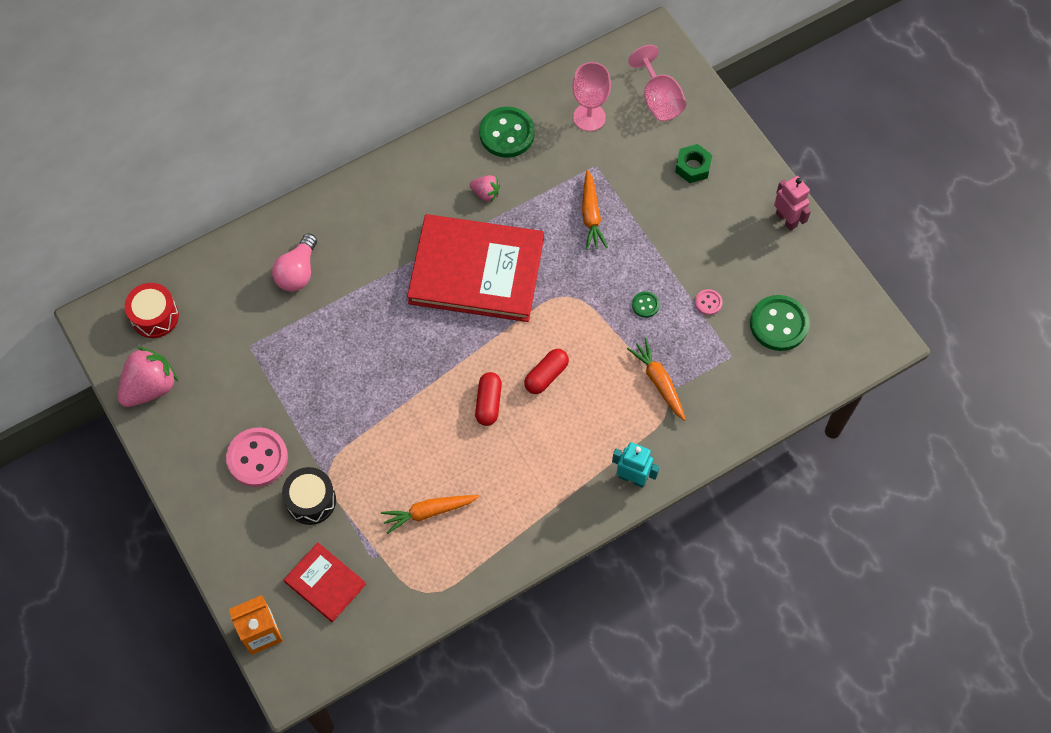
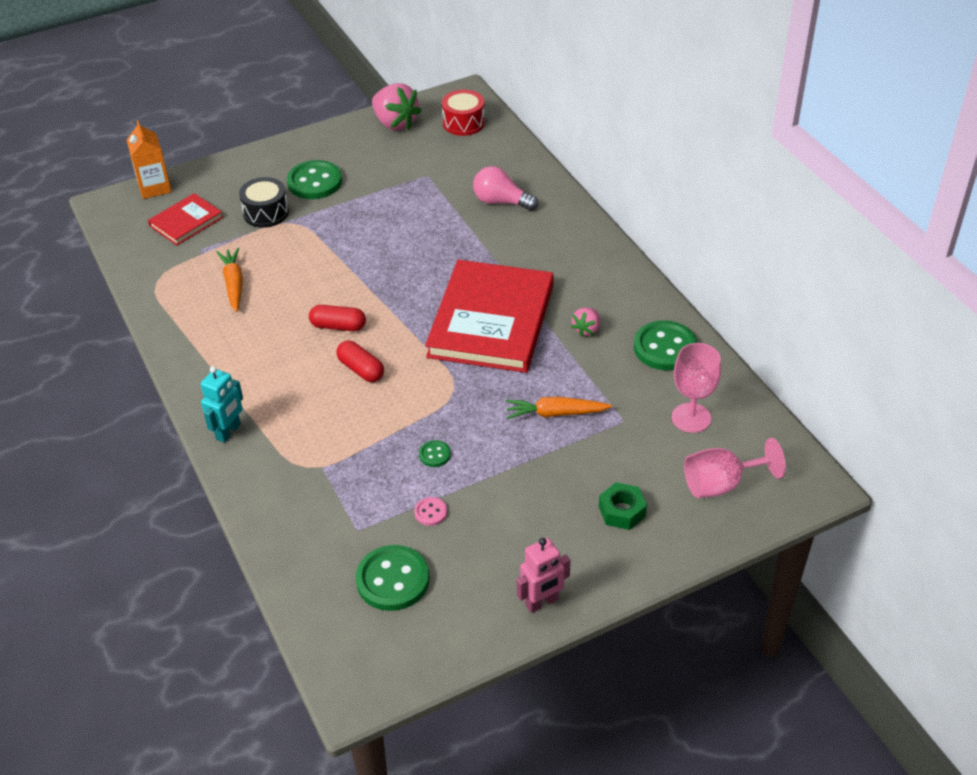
camera: 95 degrees right, 20 degrees down
pink button [226,427,288,487] -> green button [287,160,342,199]
orange carrot [627,338,686,421] -> none

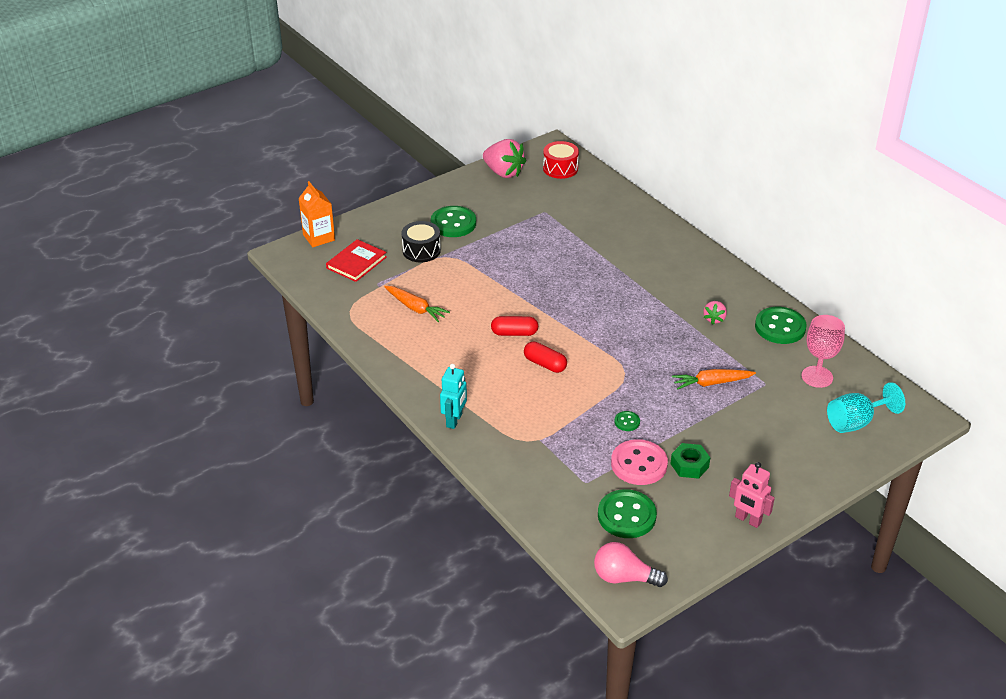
camera: 10 degrees left, 5 degrees down
orange carrot [217,248,243,312] -> orange carrot turned 150 degrees clockwise [384,286,450,322]
pink button [414,497,447,526] -> pink button [611,439,668,485], size x2.12
red book [425,260,554,373] -> none
pink light bulb [473,166,538,211] -> pink light bulb moved to [594,542,668,587]
pink robot [517,538,571,613] -> pink robot turned 75 degrees clockwise [729,462,775,528]
green nut [599,482,647,530] -> green nut moved to [670,443,710,479]
pink goblet [684,438,786,498] -> turquoise goblet [827,382,905,433]

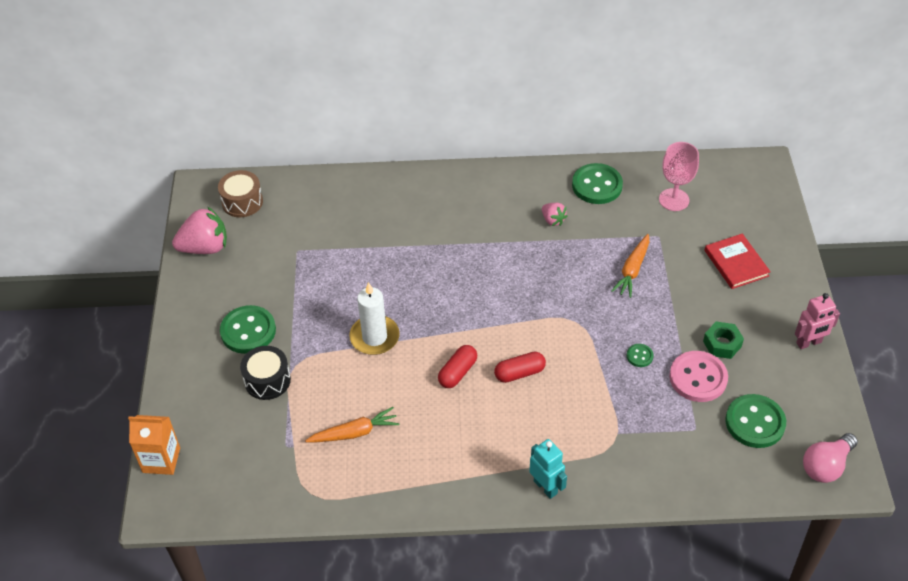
camera: 55 degrees left, 10 degrees up
red book [326,239,387,282] -> red book moved to [704,233,771,289]
red drum [543,141,579,179] -> brown drum [218,170,263,217]
turquoise goblet [827,382,905,433] -> none
none -> white candle [349,282,400,355]

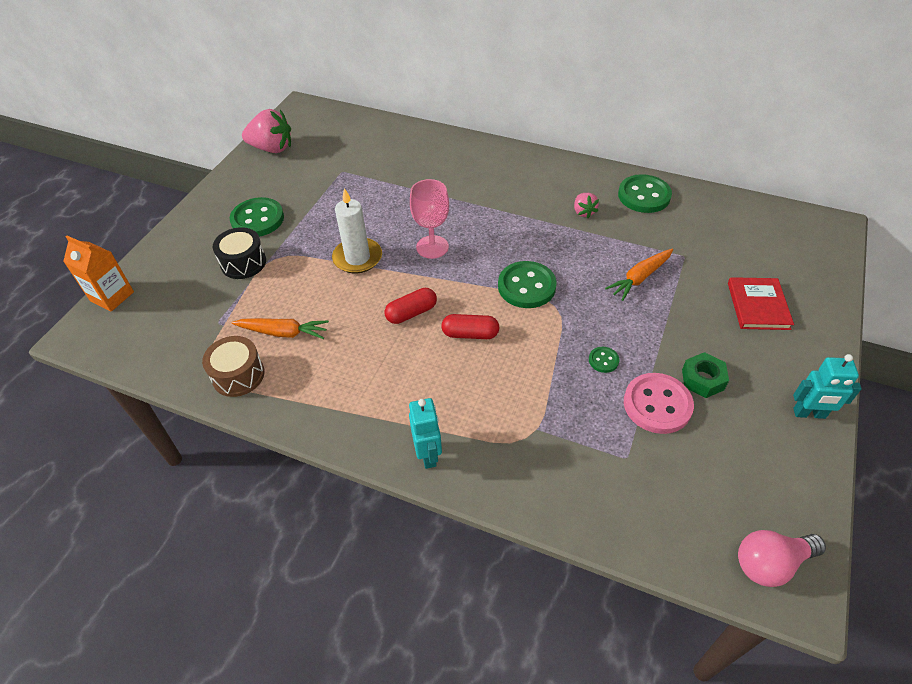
camera: 25 degrees right, 0 degrees up
brown drum [218,170,263,217] -> brown drum moved to [202,336,265,397]
pink goblet [659,142,699,211] -> pink goblet moved to [410,179,449,259]
green button [725,394,786,448] -> green button moved to [498,261,557,308]
pink robot [795,293,840,349] -> turquoise robot [793,354,862,419]

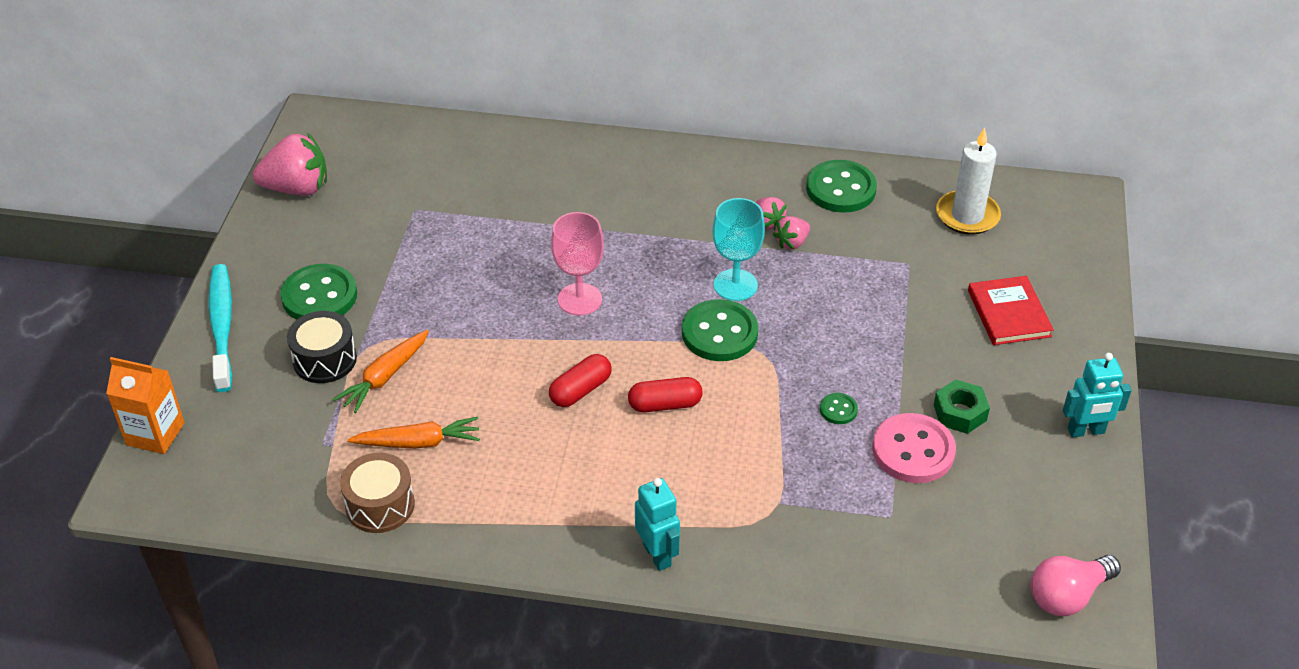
camera: 15 degrees left, 5 degrees down
white candle [332,188,382,274] -> white candle moved to [936,128,1001,235]
orange carrot [605,249,673,301] -> orange carrot moved to [333,330,429,413]
none -> turquoise toothbrush [208,264,232,392]
none -> turquoise goblet [713,198,765,301]
none -> pink strawberry [773,216,810,250]

